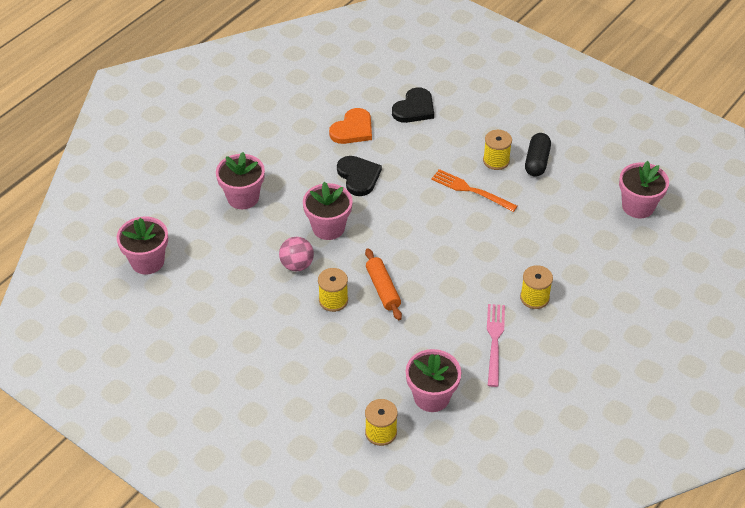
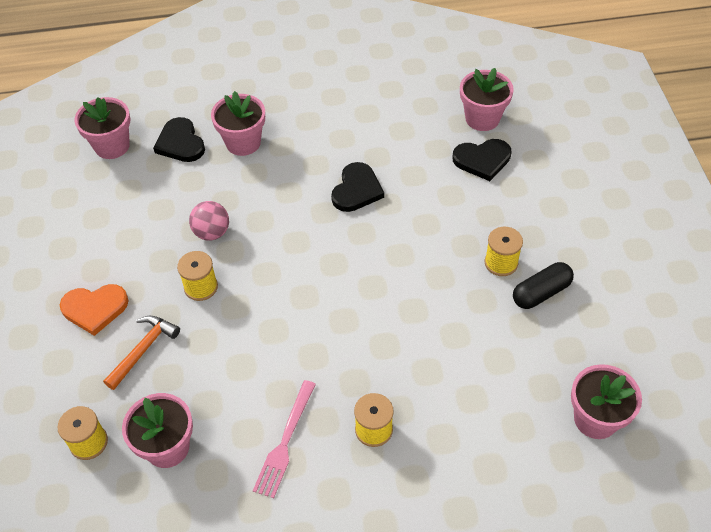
camera: 45 degrees right, 5 degrees up
pink flower pot [303,182,353,240] -> pink flower pot moved to [460,68,514,131]
orange heart [329,108,372,144] -> orange heart moved to [60,284,128,336]
orange rolling pin [365,248,402,320] -> none
orange fork [431,169,518,212] -> none
pink fork [487,304,505,387] -> pink fork turned 150 degrees clockwise [253,380,316,498]
none -> orange hammer [103,316,180,390]
none -> black heart [153,117,205,162]

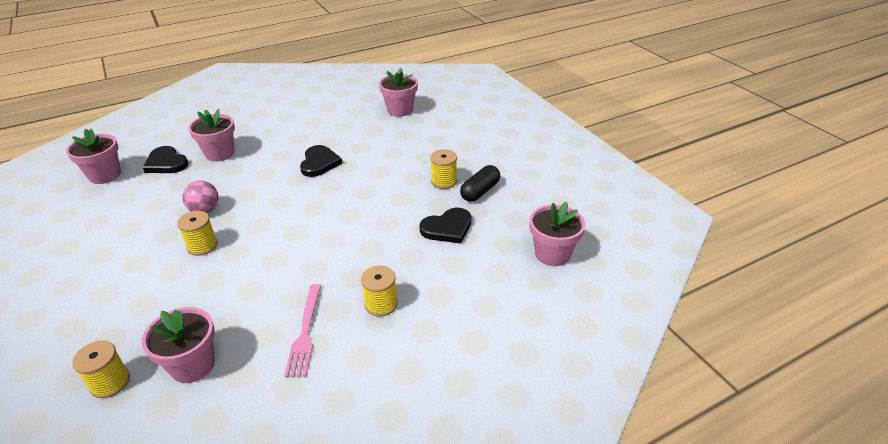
camera: 20 degrees left, 15 degrees down
orange heart [60,284,128,336] -> none
orange hammer [103,316,180,390] -> none
black heart [452,139,512,181] -> black heart moved to [419,208,471,244]

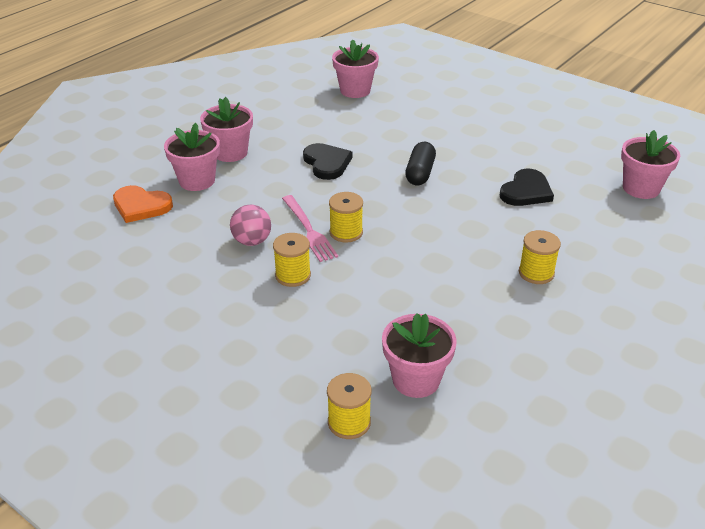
camera: 25 degrees left, 0 degrees up
pink flower pot [66,129,121,184] -> pink flower pot moved to [200,97,253,162]
black heart [143,146,188,173] -> orange heart [113,185,173,223]
pink fork [284,284,322,377] -> pink fork moved to [282,195,338,262]
yellow spool [430,149,457,189] -> yellow spool moved to [329,192,363,243]
black capsule [460,165,500,202] -> black capsule moved to [405,142,436,185]

